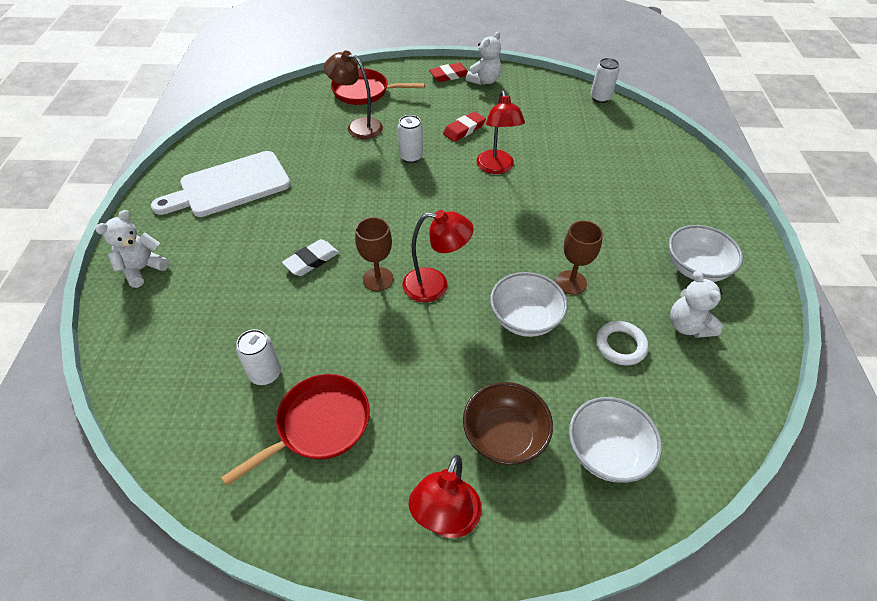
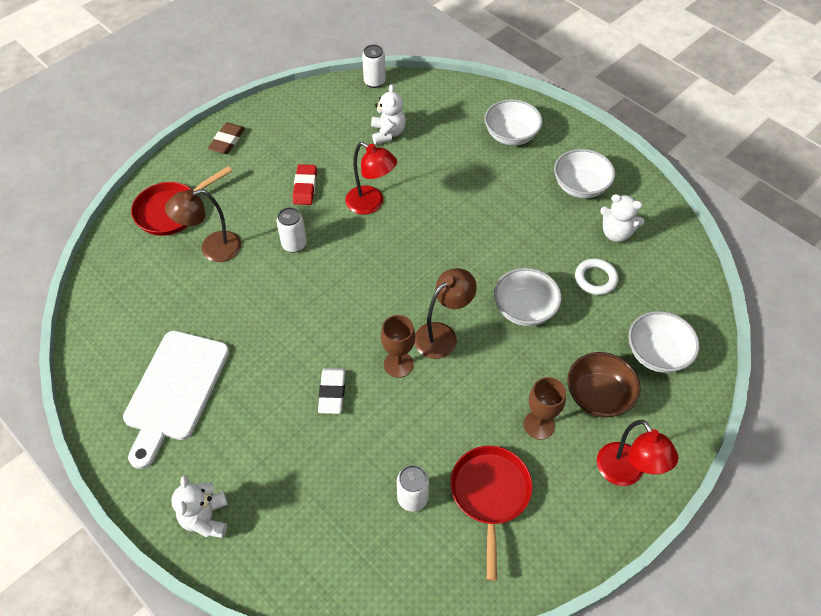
camera: 45 degrees left, 5 degrees up
red lamp [403,210,474,302] -> brown lamp [414,268,477,359]
red eraser [429,63,468,82] -> brown eraser [208,122,245,154]
white teddy bear [466,32,502,85] -> white teddy bear moved to [371,84,406,145]
brown goblet [556,221,603,295] -> brown goblet moved to [524,377,566,440]
none -> white bowl [485,99,543,146]

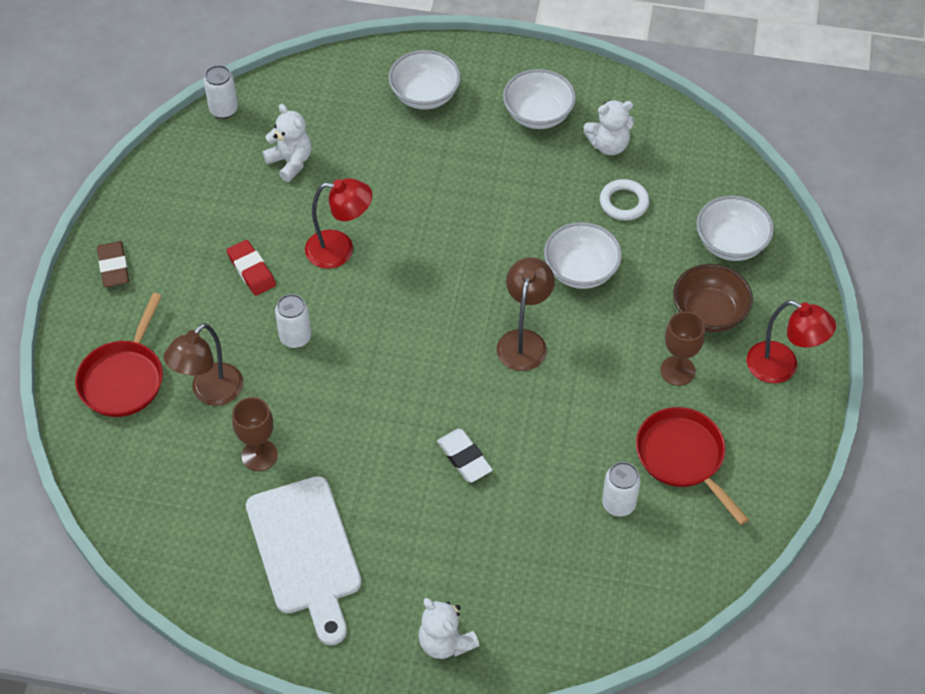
camera: 35 degrees left, 0 degrees up
brown goblet [381,315,415,378] -> brown goblet moved to [232,397,278,471]

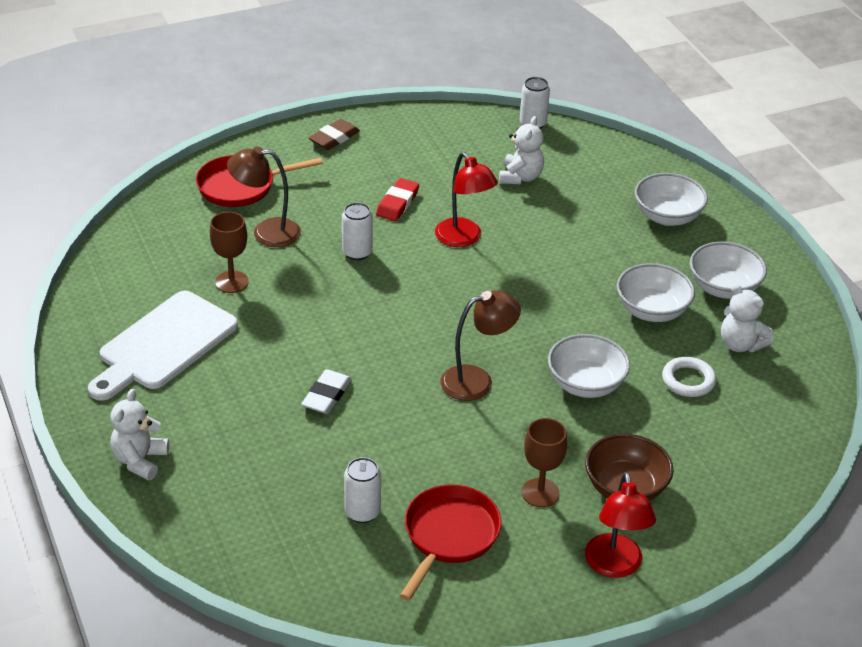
camera: 55 degrees right, 15 degrees down
white bowl [696,196,774,261] -> white bowl moved to [617,263,695,322]

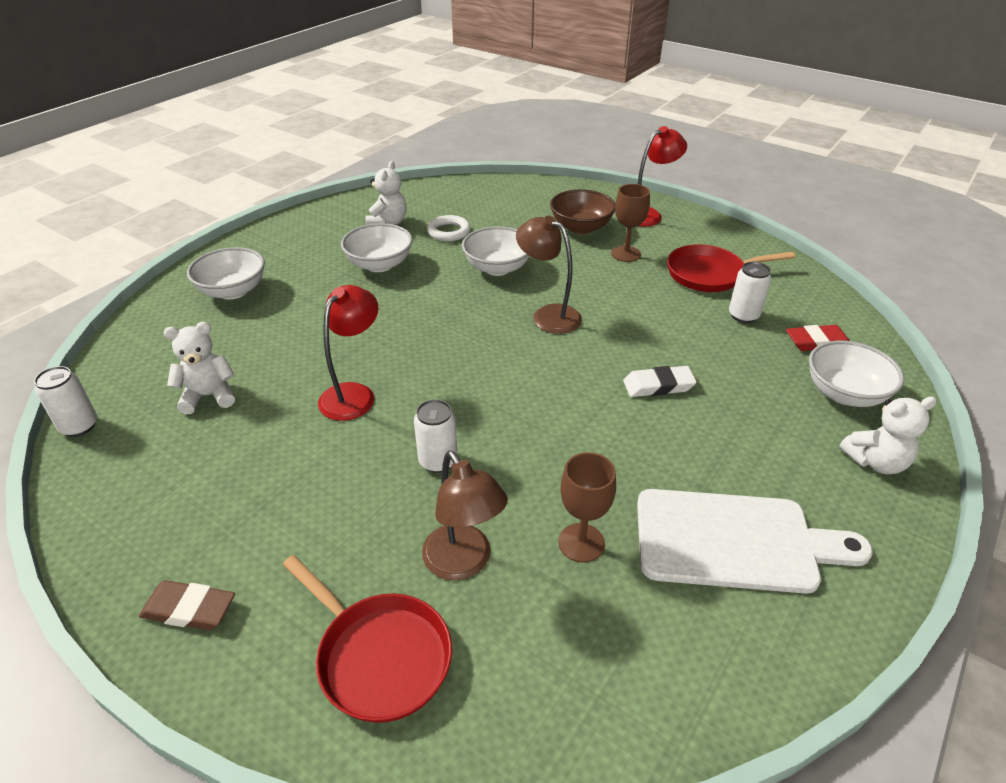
camera: 120 degrees left, 0 degrees up
red eraser [376,178,419,221] -> red eraser moved to [786,325,850,351]
white bowl [690,242,767,299] -> white bowl moved to [809,341,904,407]

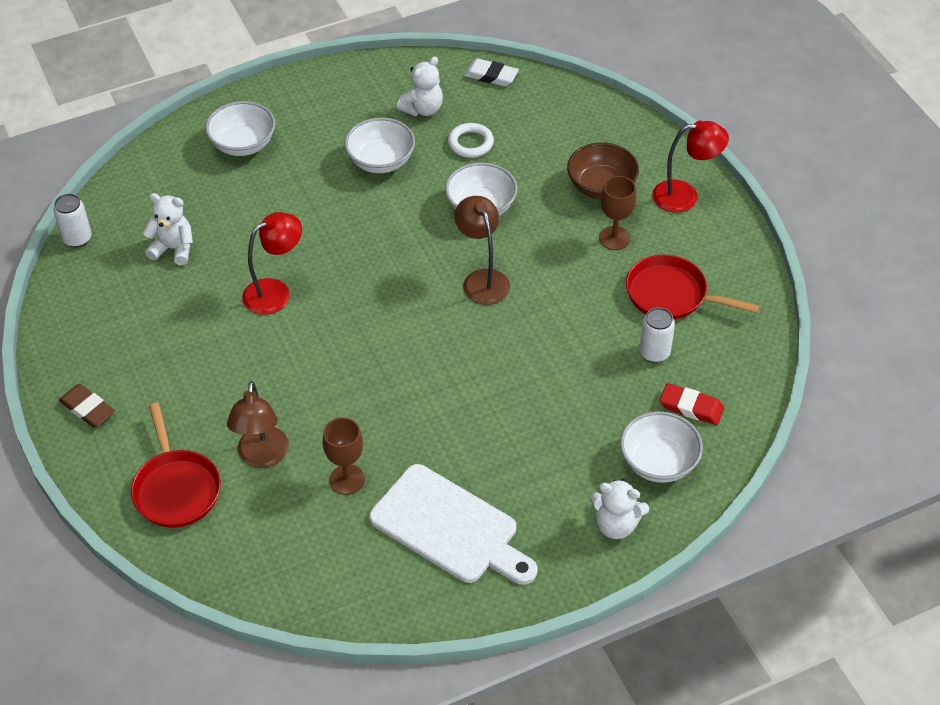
camera: 30 degrees right, 10 degrees up
white can [414,399,457,473] -> none
white eraser [623,366,697,397] -> white eraser moved to [464,59,519,86]

